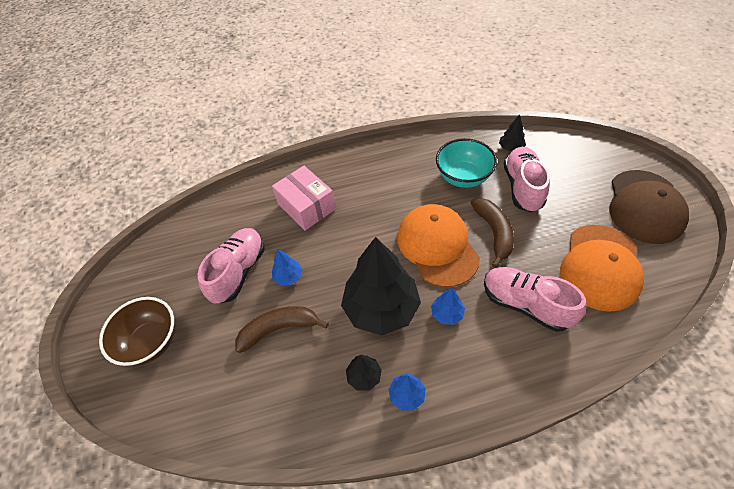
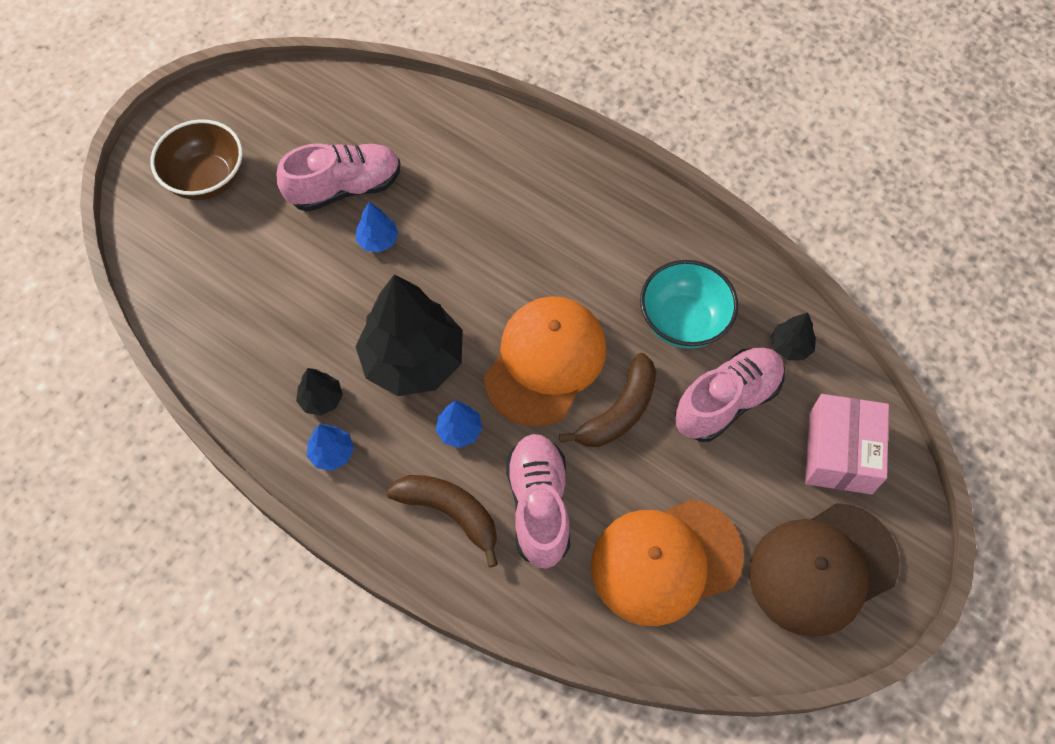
camera: 45 degrees right, 10 degrees up
brown banana [235,306,329,353] -> brown banana moved to [386,475,498,567]
pink box [272,166,336,231] -> pink box moved to [805,394,889,494]

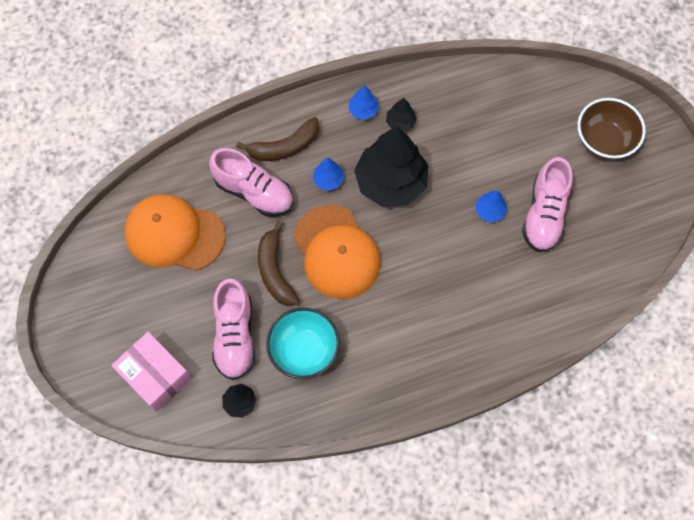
camera: 125 degrees right, 5 degrees up
orange cap [591,499,744,626] -> orange cap turned 90 degrees counterclockwise [125,194,226,271]
brown cap [749,503,900,637] -> none

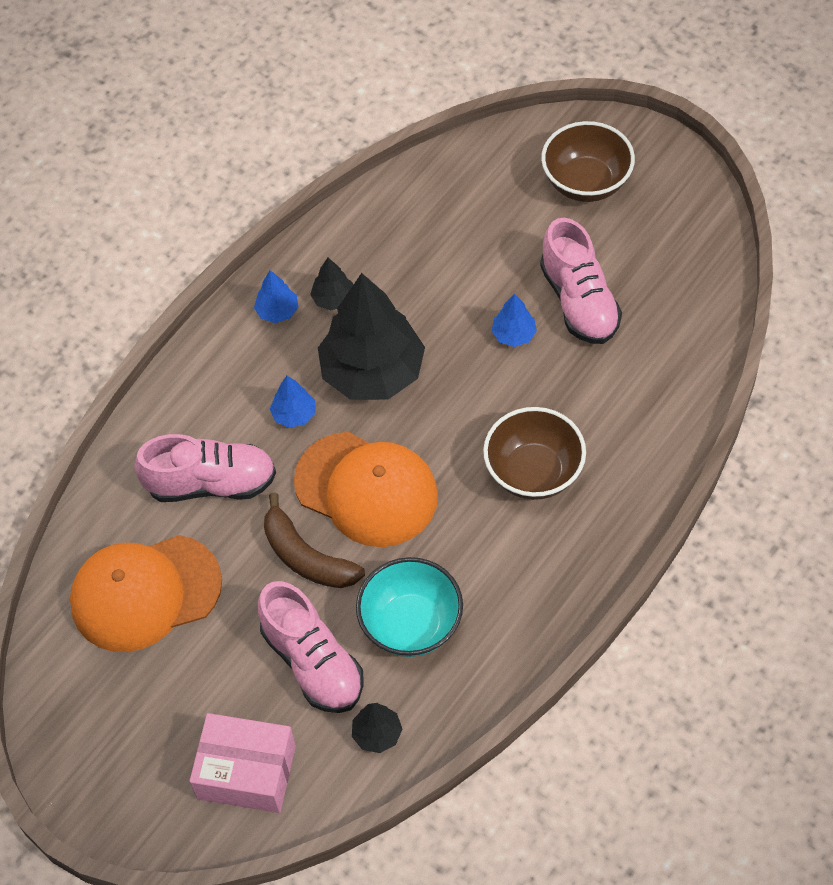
camera: 30 degrees left, 10 degrees down
brown banana [236,117,319,161] -> none
none -> brown bowl [483,407,586,500]

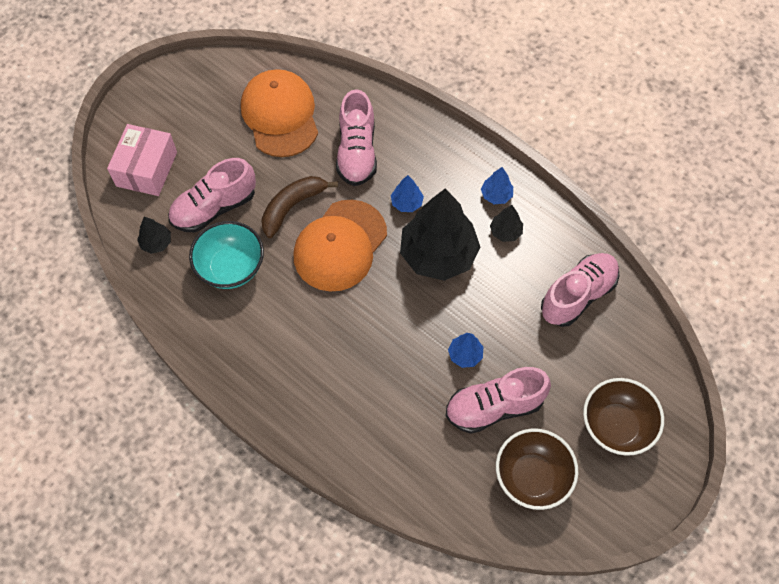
camera: 90 degrees right, 5 degrees up
brown bowl [483,407,586,500] -> brown bowl moved to [496,428,578,510]
none -> pink shoe [541,253,619,327]

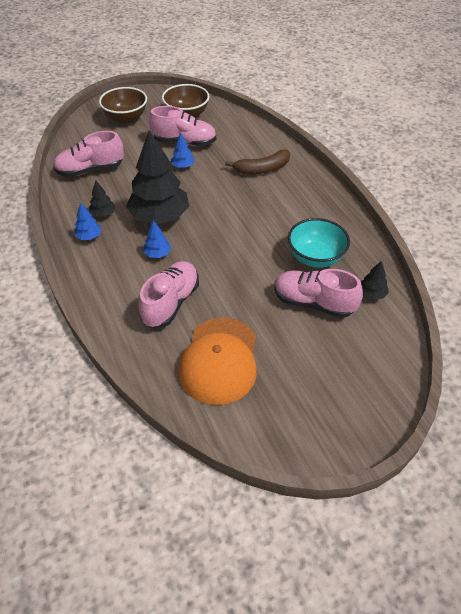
camera: 155 degrees left, 15 degrees down
pink box [107,124,177,196] -> none
pink shoe [168,158,256,232] -> pink shoe turned 150 degrees counterclockwise [274,269,363,318]
brown banana [261,176,338,238] -> brown banana moved to [225,149,290,174]
orange cap [293,200,387,292] -> none

